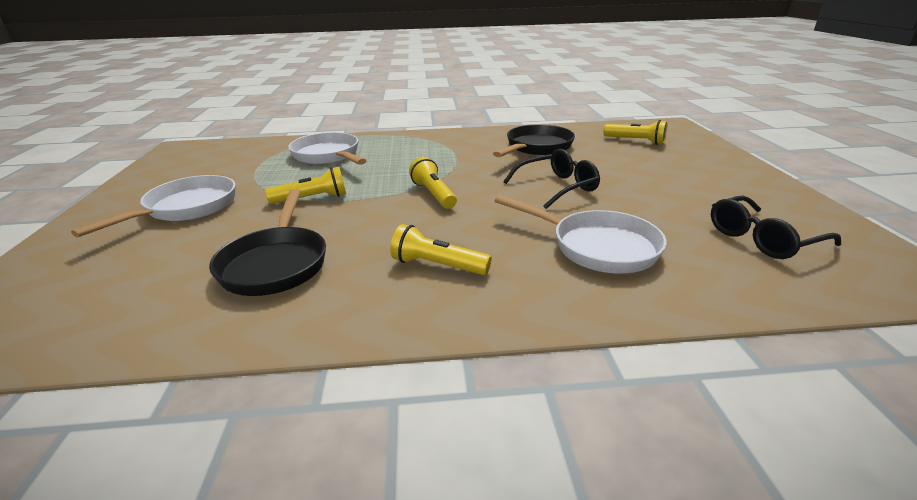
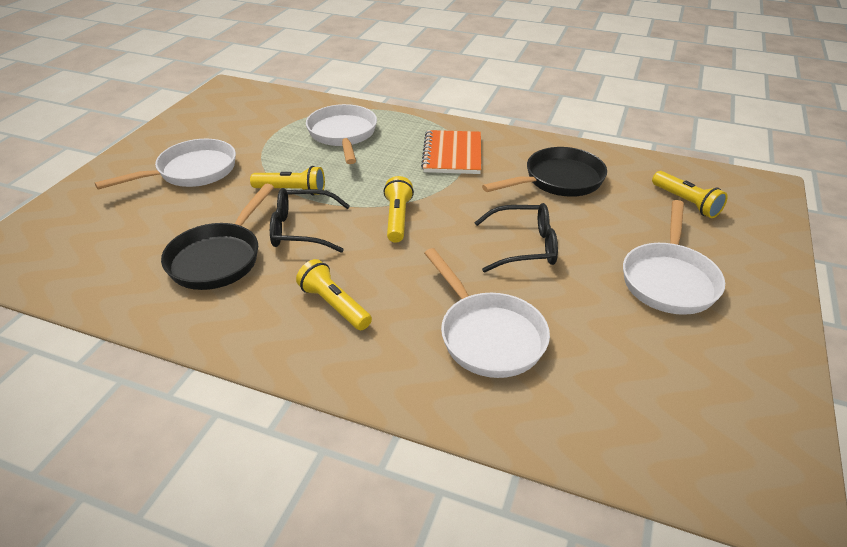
camera: 25 degrees right, 10 degrees up
black glasses [711,196,841,259] -> black glasses moved to [270,188,350,253]
none -> orange notebook [421,130,481,174]
none -> white pan [623,200,725,315]

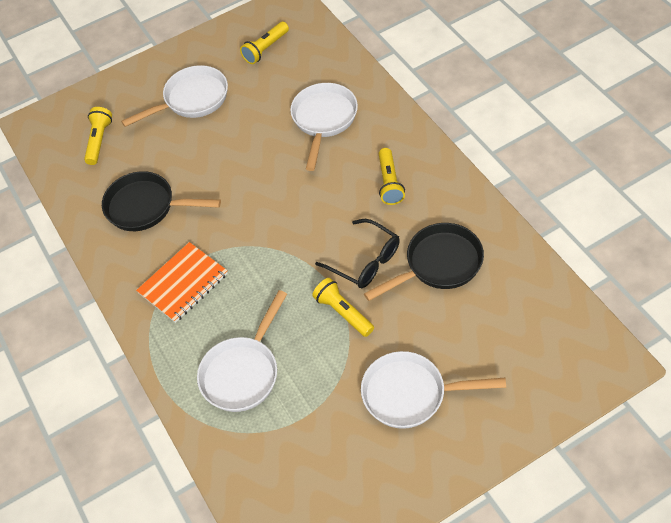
camera: 135 degrees left, 15 degrees up
yellow flashlight [383,176,414,243] -> yellow flashlight moved to [240,22,289,64]
black glasses [474,203,558,273] -> none

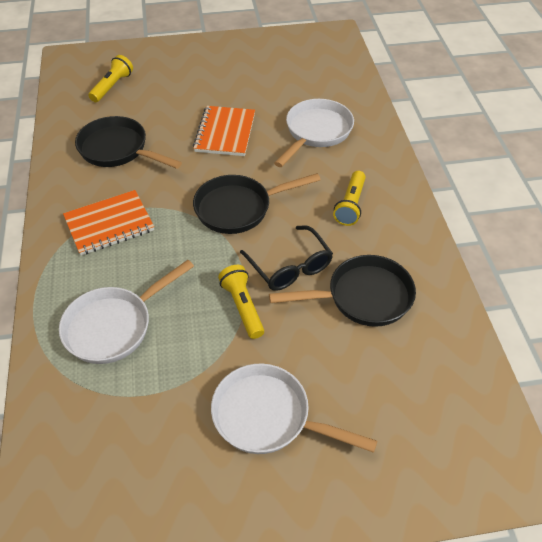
camera: 15 degrees right, 5 degrees down
white pan [121,65,228,127] -> none
yellow flashlight [240,22,289,64] -> none
none -> orange notebook [193,106,255,156]
none -> black pan [193,173,320,234]

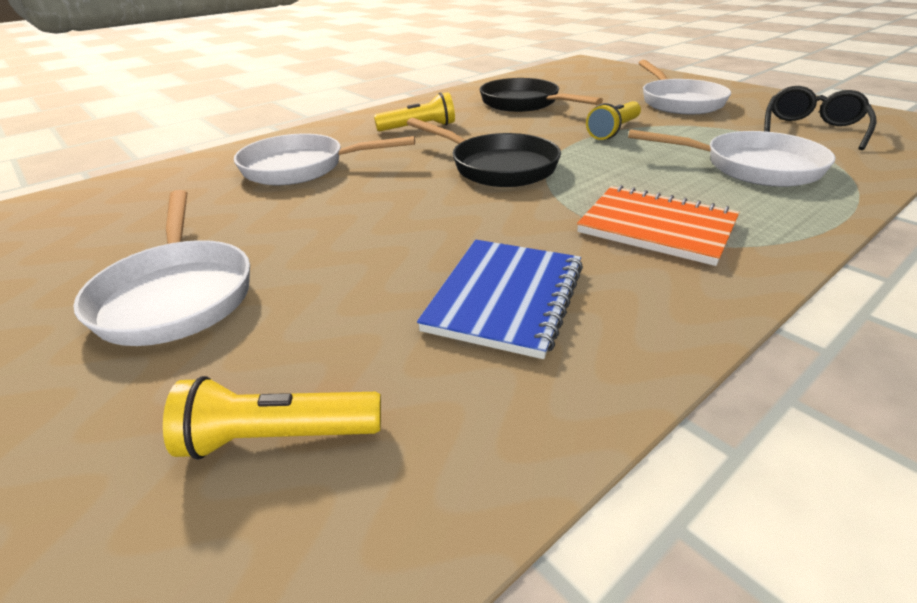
camera: 120 degrees left, 15 degrees down
black pan [75,116,182,169] -> blue notebook [417,240,583,359]
orange notebook [193,106,255,156] -> none
black glasses [240,225,333,291] -> black glasses moved to [764,86,877,150]
none -> white pan [73,190,250,346]

